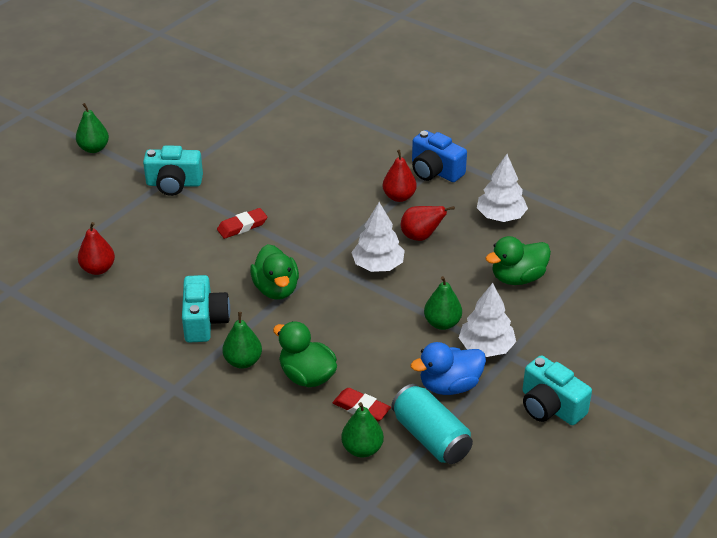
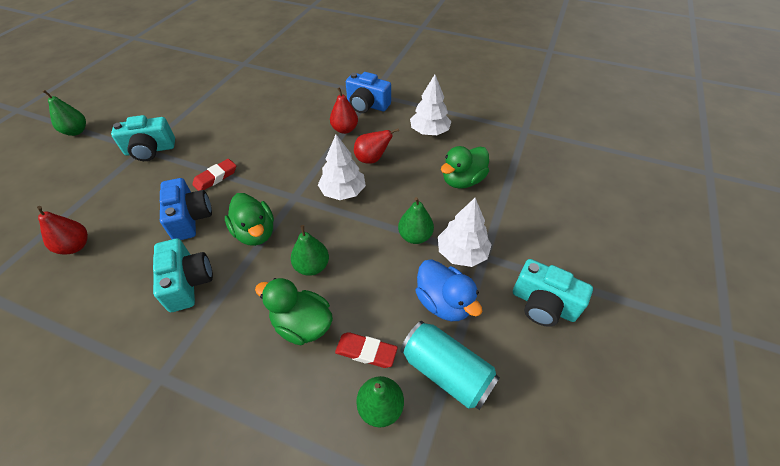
camera: 15 degrees left, 10 degrees up
green pear [222,312,262,369] -> green pear moved to [291,225,329,276]
blue duck [410,342,486,395] -> blue duck turned 90 degrees counterclockwise [415,259,482,321]
none -> blue camera [160,178,212,240]

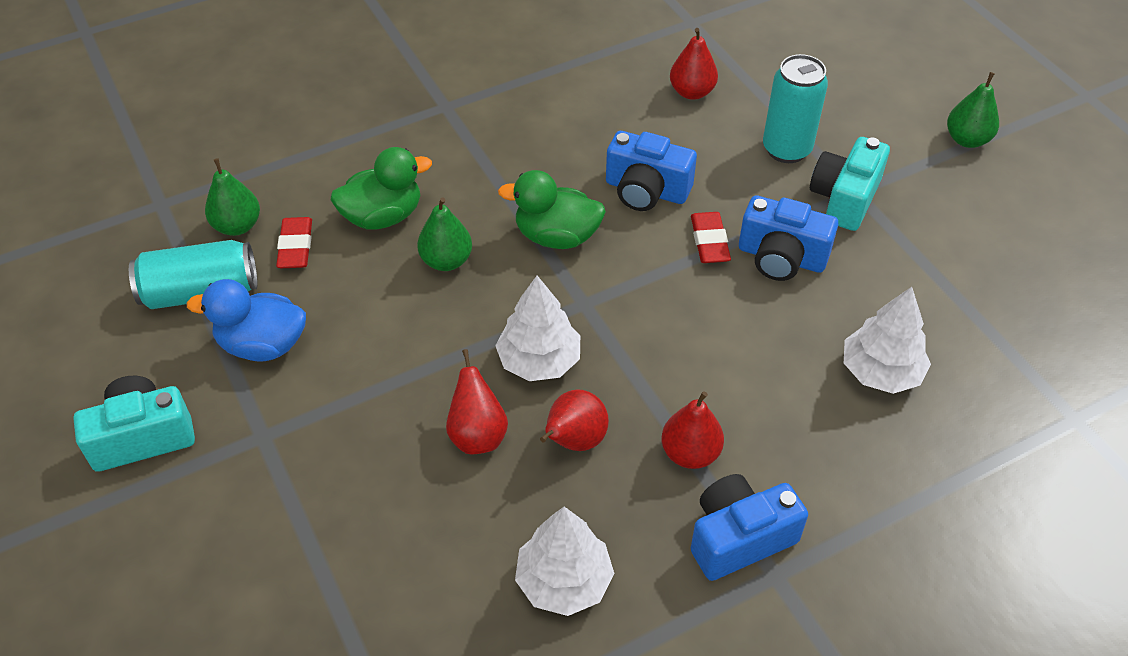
camera: 130 degrees right, 0 degrees up
turquoise camera [153,238,213,312] -> none
red eraser [335,332,398,368] -> red eraser turned 60 degrees counterclockwise [276,217,312,268]
green pear [398,197,434,244] -> none
white tree [438,198,492,267] -> white tree moved to [844,287,931,394]
green duck [441,146,489,189] -> none
none -> red pear [446,349,508,454]
none -> blue camera [739,195,839,281]
none -> turquoise can [763,54,828,163]

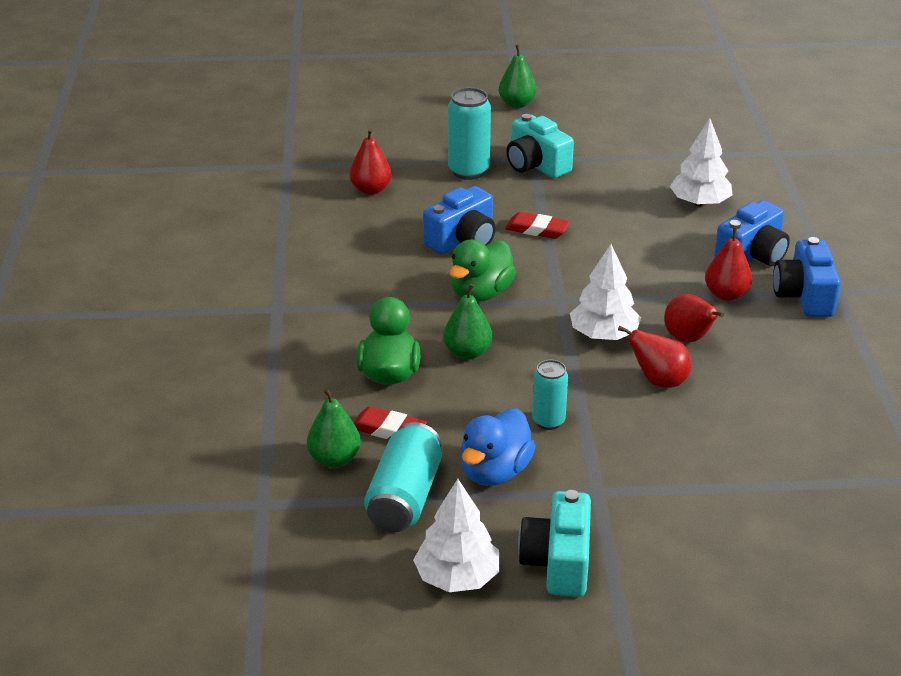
camera: 65 degrees left, 15 degrees down
white tree [515,507,614,616] -> white tree moved to [413,479,499,592]
blue camera [739,195,839,281] -> blue camera moved to [714,200,790,266]
none -> turquoise can [532,360,568,430]

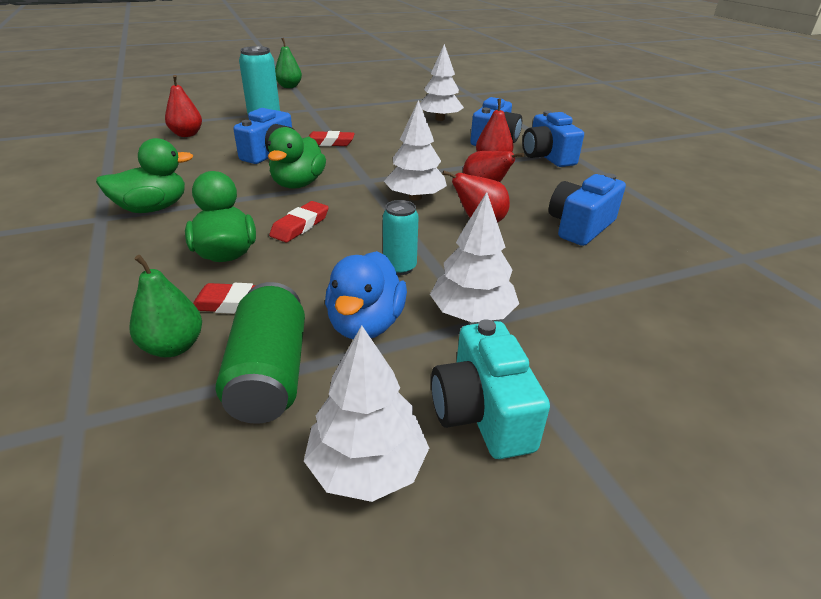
camera: 20 degrees left, 0 degrees up
turquoise can [364,422,442,532] -> green can [216,282,305,424]
green pear [443,284,492,360] -> red eraser [269,201,329,242]
turquoise camera [506,114,574,178] -> none
none -> green duck [96,138,193,213]
none -> white tree [430,192,519,323]
none -> blue camera [549,173,626,246]

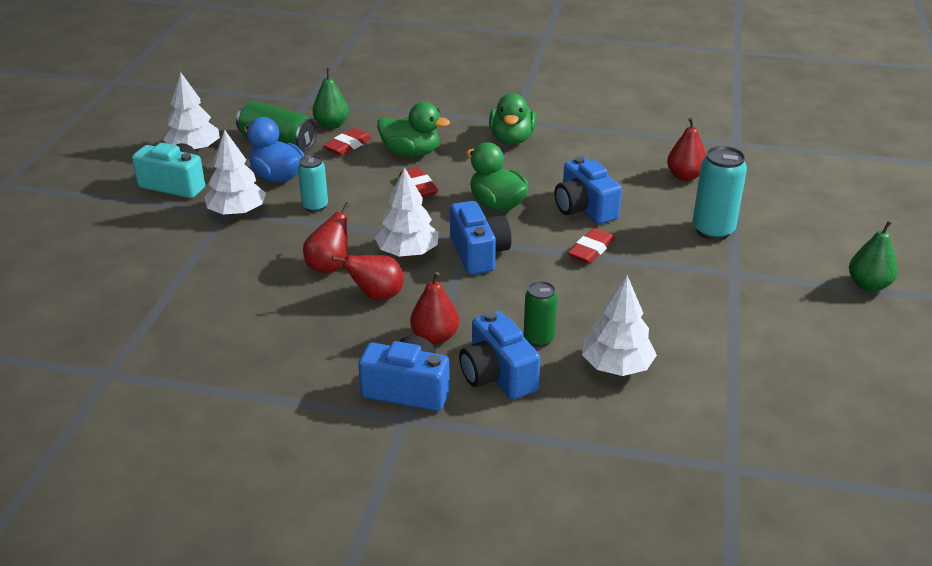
camera: 125 degrees right, 0 degrees up
blue camera [549,173,626,246] -> blue camera moved to [450,201,512,275]
none -> green can [524,281,557,347]

